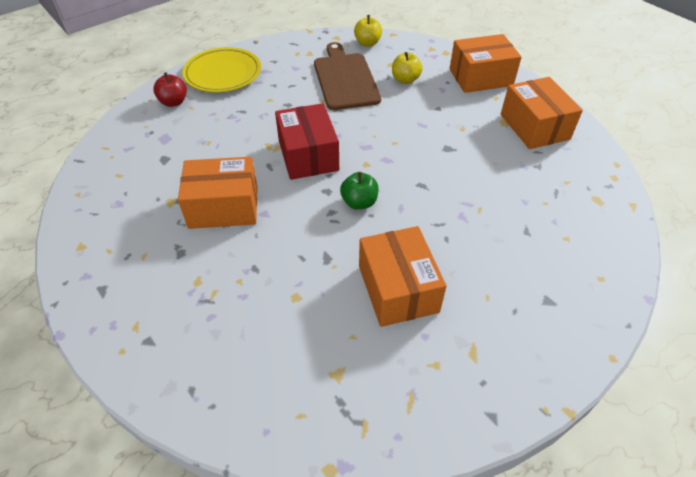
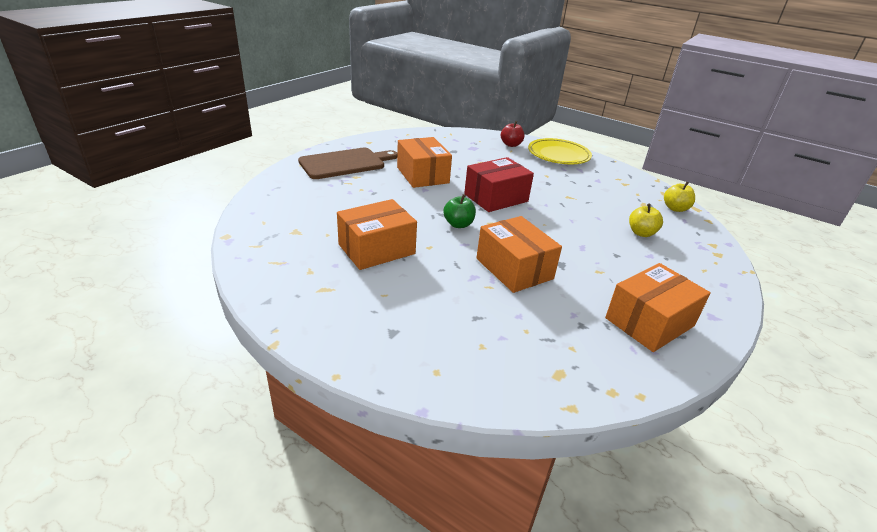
camera: 70 degrees right, 15 degrees down
brown cutting board [314,42,381,110] -> brown cutting board moved to [298,147,397,179]
orange box [450,34,522,93] -> orange box moved to [476,216,562,293]

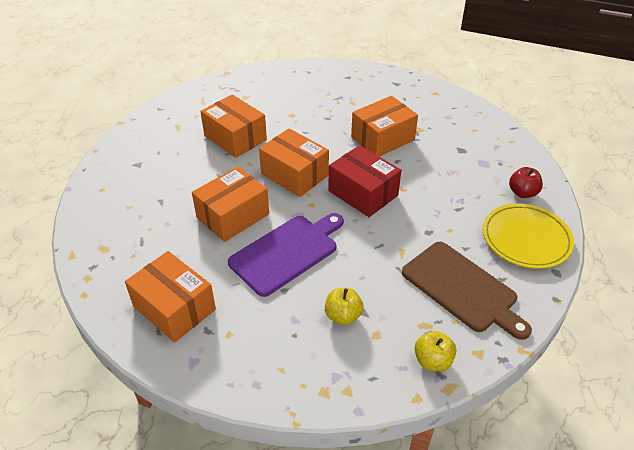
camera: 80 degrees right, 10 degrees up
brown cutting board [298,147,397,179] -> brown cutting board moved to [402,242,532,340]
green apple [443,194,476,228] -> orange box [259,128,329,197]
none -> purple cutting board [228,213,344,297]

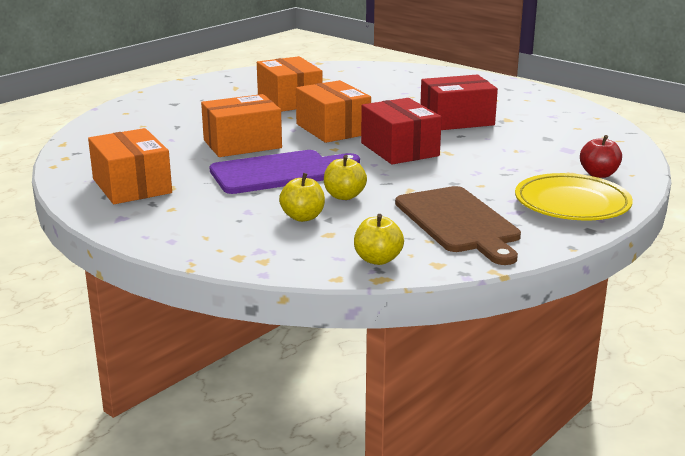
camera: 20 degrees right, 20 degrees down
orange box [351,96,418,157] -> red box [420,74,498,130]
none -> yellow apple [324,155,367,200]

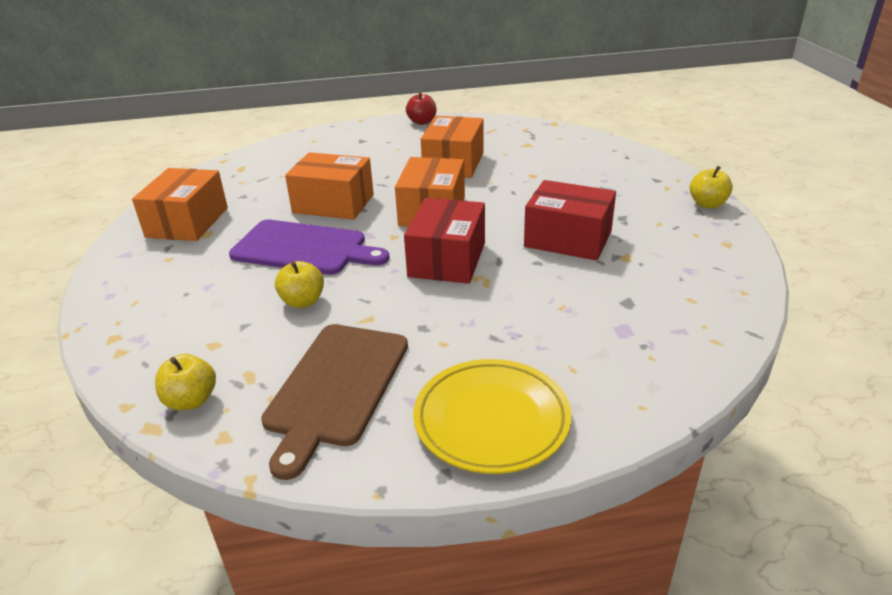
camera: 40 degrees right, 10 degrees up
yellow apple [279,173,325,222] -> yellow apple moved to [690,166,733,208]
red apple [580,135,622,178] -> red apple moved to [406,91,436,125]

